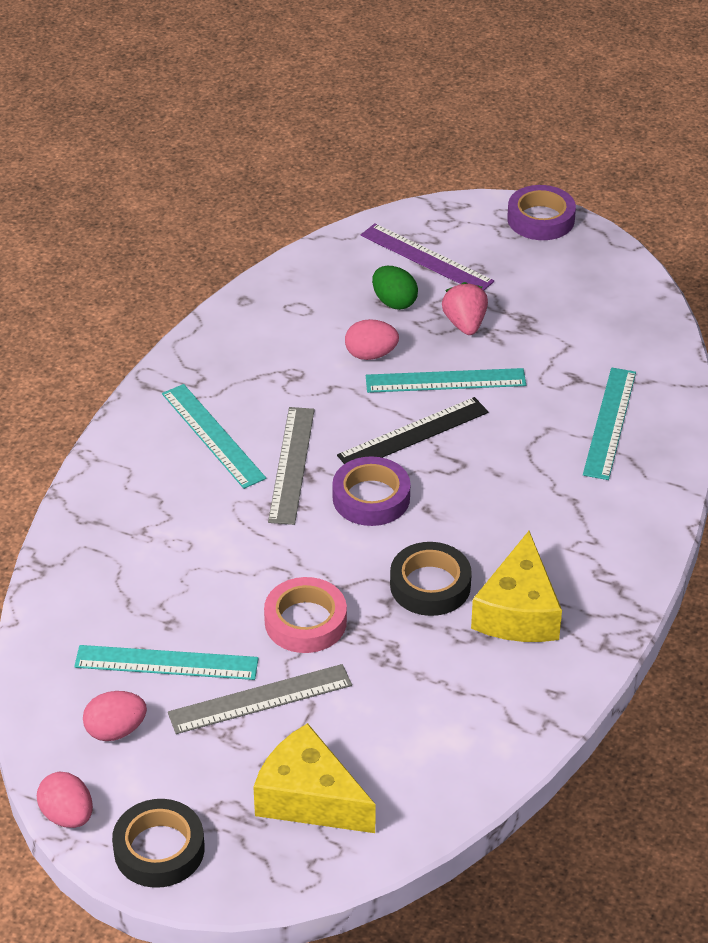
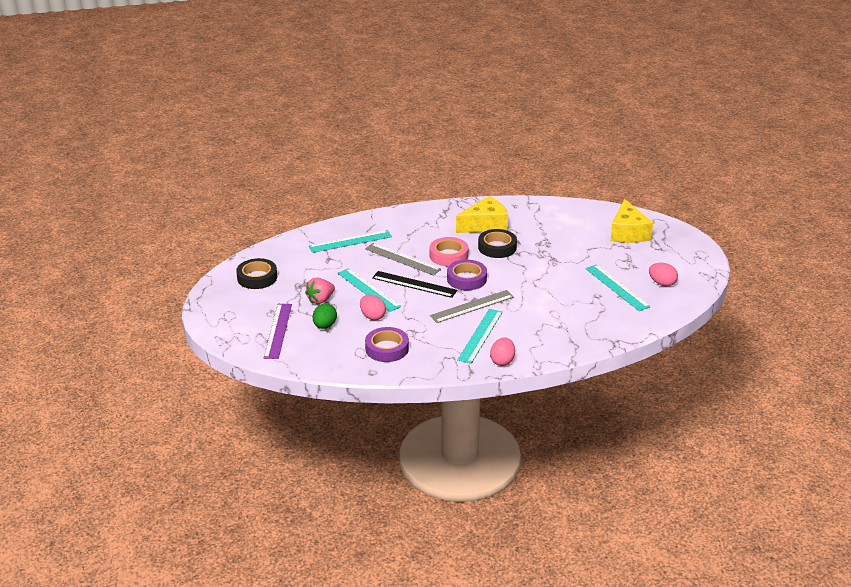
camera: 125 degrees left, 10 degrees down
pink egg [37,772,93,828] -> pink egg moved to [490,337,515,366]
black tape [112,799,205,888] -> black tape moved to [236,258,277,289]
grey ruler [168,664,352,734] -> grey ruler moved to [365,243,441,276]
pink tape [264,577,347,653] -> pink tape moved to [430,237,468,266]
purple tape [507,185,576,240] -> purple tape moved to [365,327,409,362]

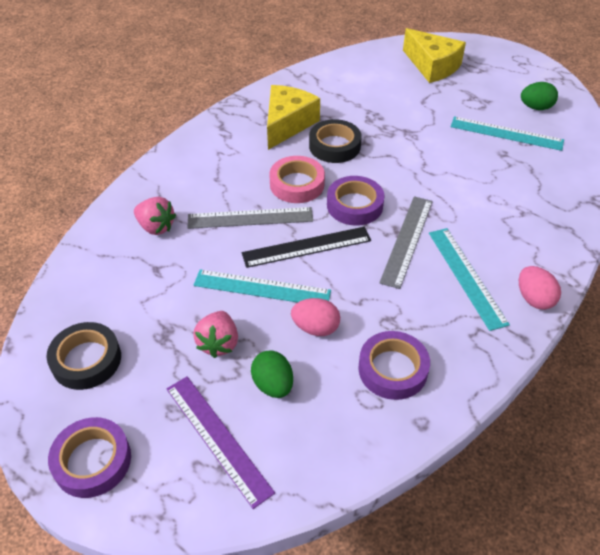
camera: 40 degrees left, 15 degrees up
turquoise ruler [309,230,392,253] -> pink strawberry [134,197,176,235]
pink egg [649,263,678,287] -> green egg [521,82,558,110]
none -> purple tape [48,417,131,498]

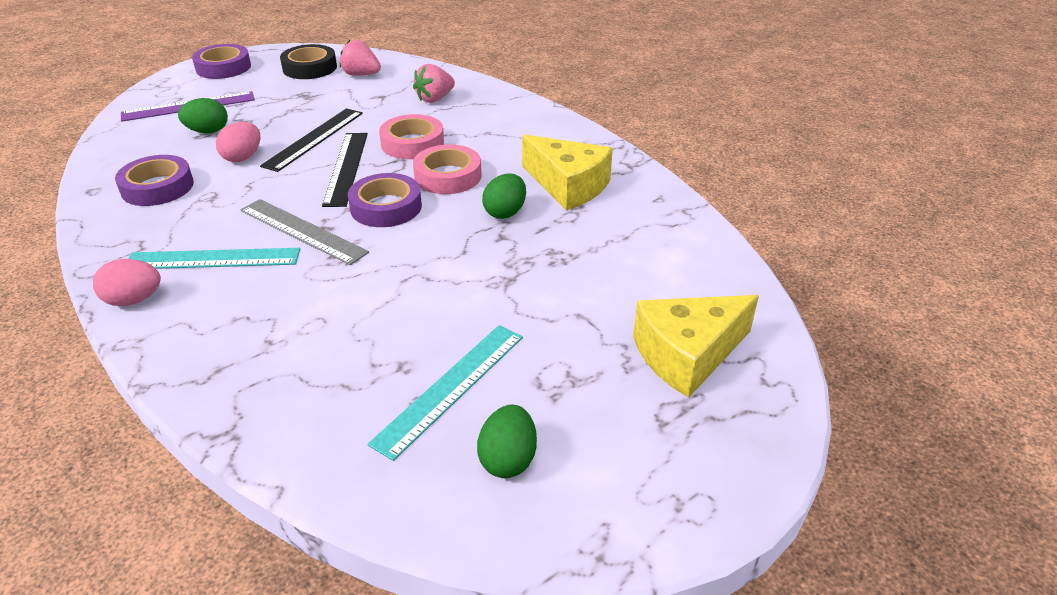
camera: 105 degrees right, 10 degrees down
grey ruler [188,207,313,229] -> pink tape [379,114,444,159]
pink strawberry [193,311,238,358] -> pink strawberry moved to [339,40,381,76]
turquoise ruler [194,269,331,303] -> black ruler [260,108,363,172]
black tape [309,119,362,163] -> green egg [482,173,526,219]

